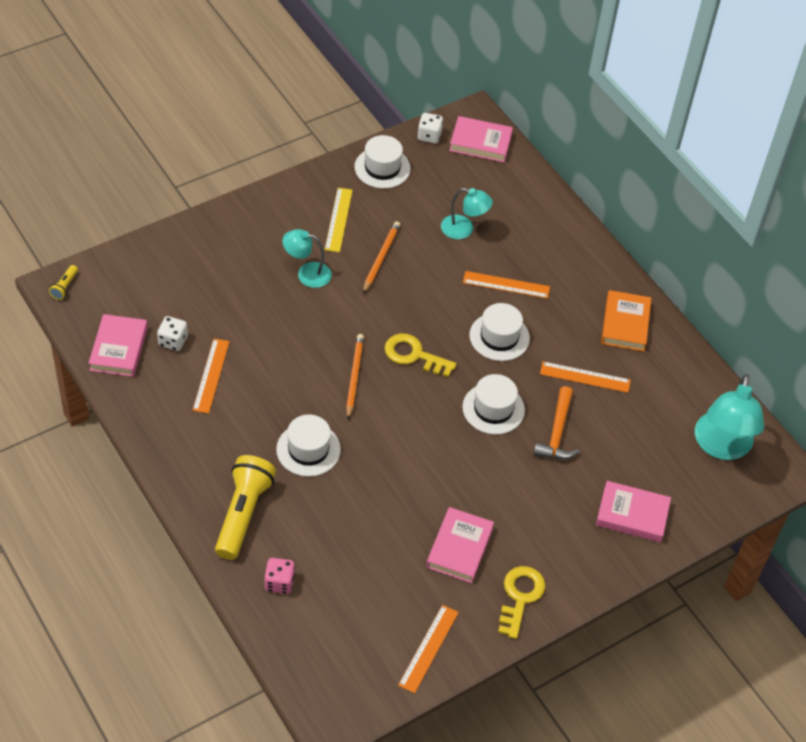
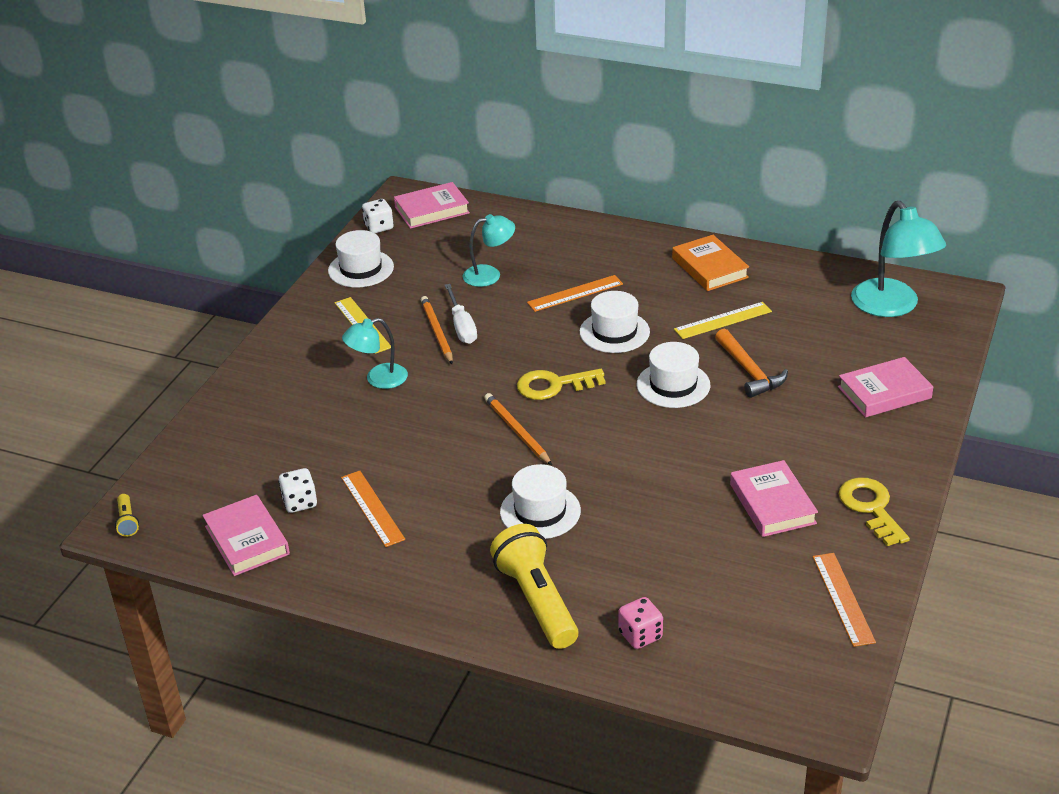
camera: 30 degrees left, 15 degrees down
orange ruler [540,361,631,393] -> yellow ruler [674,302,772,339]
none -> white screwdriver [445,284,477,344]

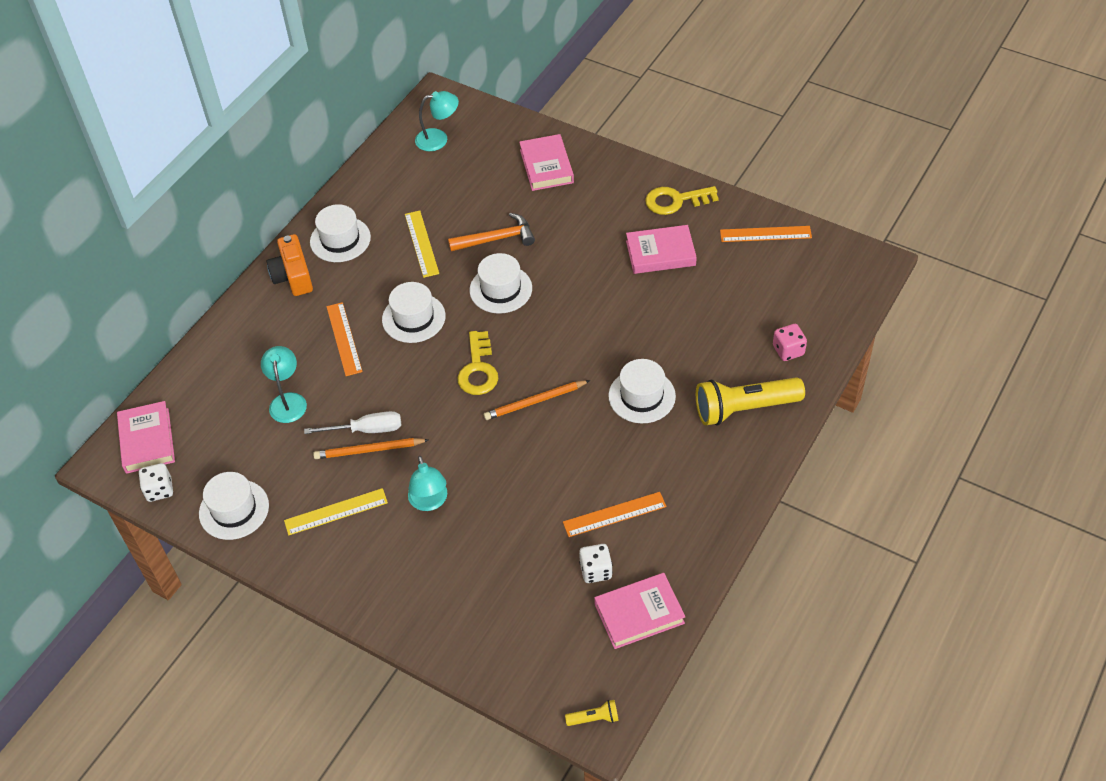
camera: 80 degrees left, 15 degrees up
orange book [672,235,749,291] -> white hat [310,204,371,262]
turquoise lamp [851,201,946,317] -> turquoise lamp [415,91,459,151], size x0.60
none -> orange camera [267,234,313,296]

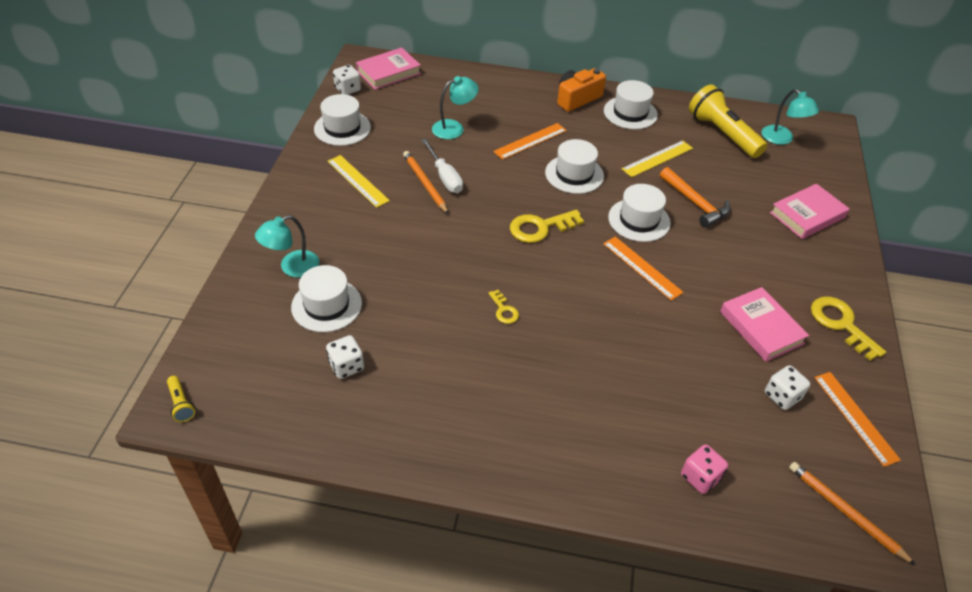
camera: 65 degrees right, 5 degrees down
turquoise lamp [408,456,447,511] -> turquoise lamp moved to [255,215,319,278]
orange pencil [484,380,590,420] -> orange pencil moved to [789,462,916,565]
orange ruler [563,492,667,537] -> orange ruler moved to [603,237,684,301]
pink book [594,573,685,649] -> none
white hat [608,359,676,423] -> white hat moved to [291,265,362,332]
yellow flashlight [696,377,805,426] -> yellow flashlight moved to [689,84,767,158]
none -> yellow key [488,290,519,324]
none -> white dice [765,365,810,410]

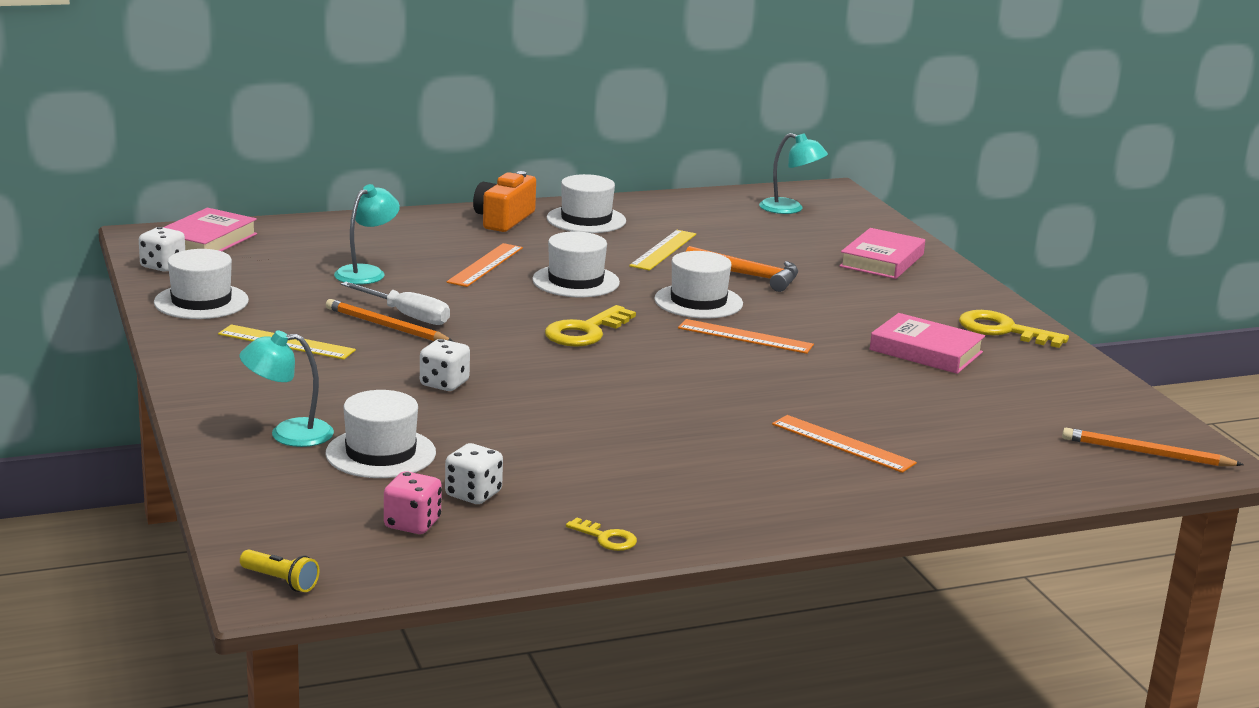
camera: 30 degrees left, 25 degrees down
turquoise lamp [255,215,319,278] -> turquoise lamp turned 60 degrees clockwise [239,330,334,447]
yellow key [488,290,519,324] -> yellow key moved to [566,518,637,551]
pink dice [681,444,728,494] -> pink dice moved to [384,471,442,534]
yellow flashlight [689,84,767,158] -> none
white dice [765,365,810,410] -> white dice moved to [420,339,470,391]
orange ruler [814,372,901,467] -> orange ruler moved to [772,415,917,473]

